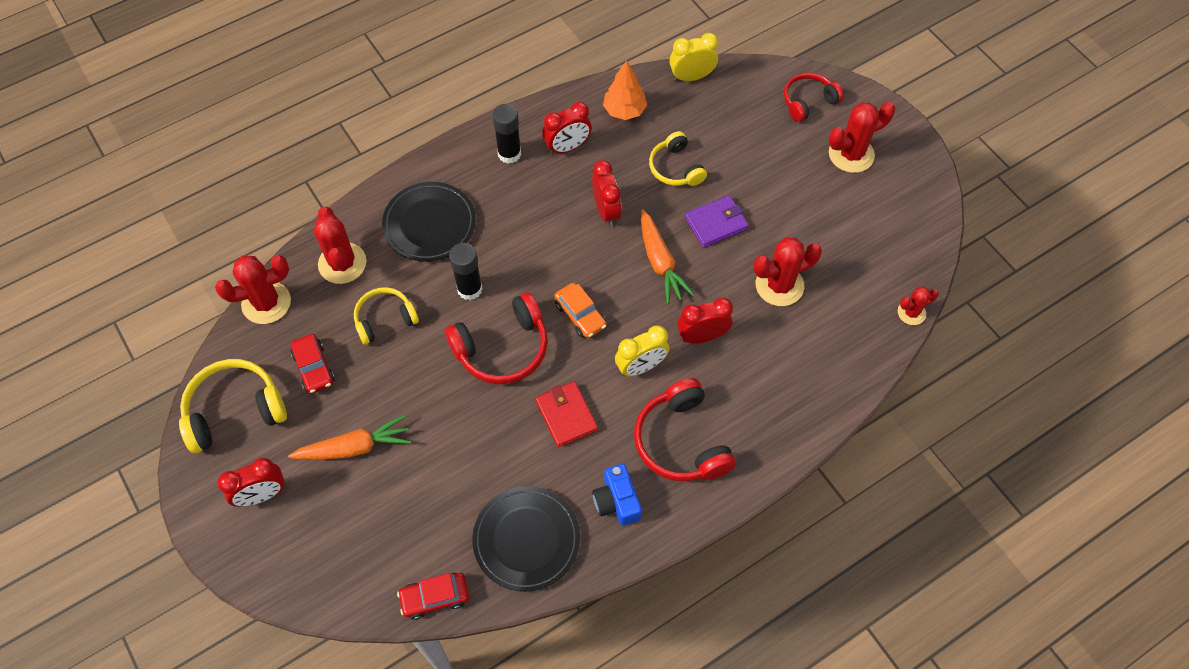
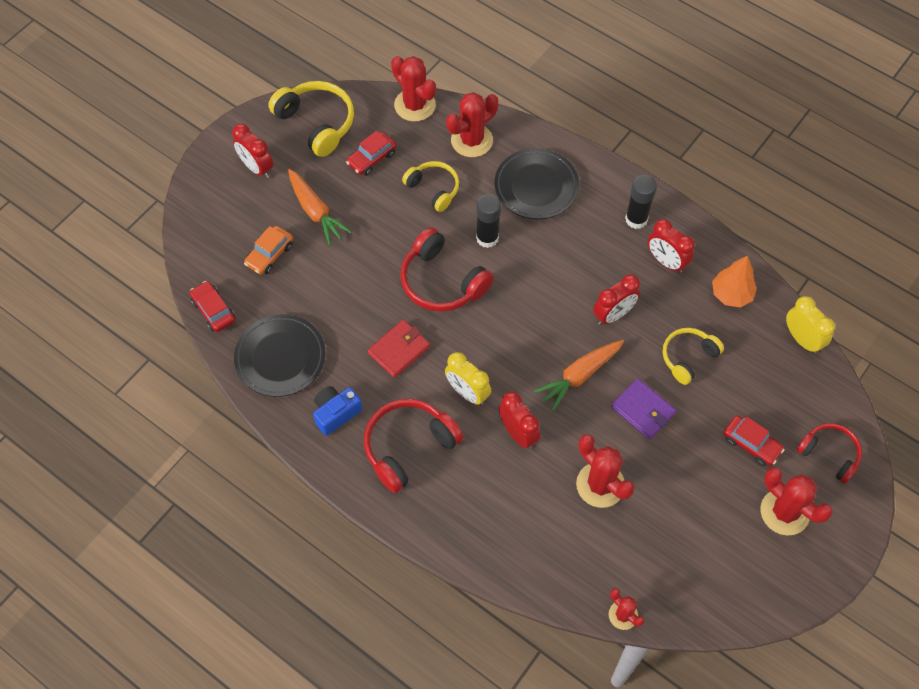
camera: 70 degrees right, 0 degrees up
orange car [554,283,606,338] -> orange car moved to [244,226,293,275]
none -> red car [724,415,785,466]

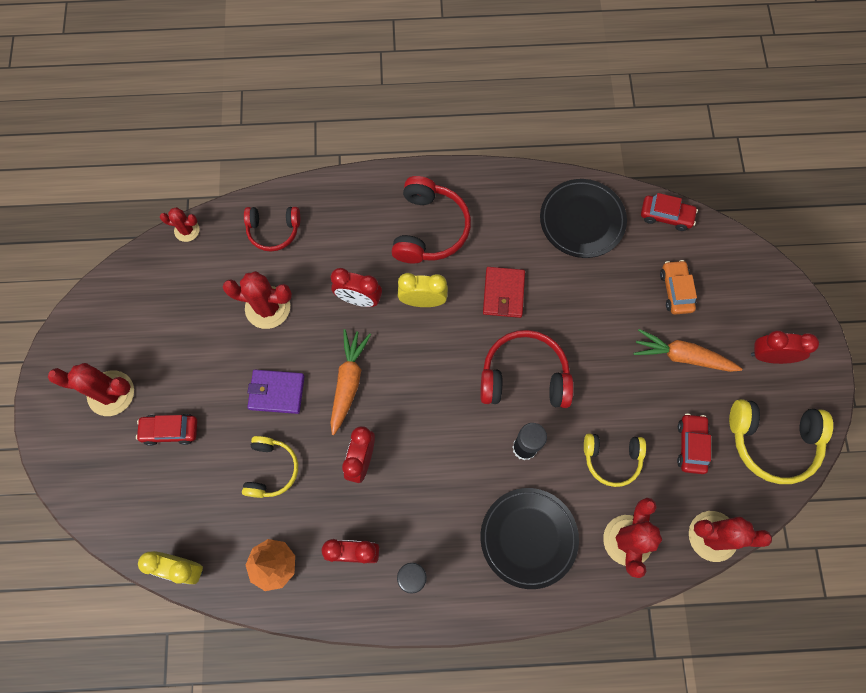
camera: 140 degrees right, 10 degrees up
blue camera [313,386,362,436] -> none
red headphones [797,423,862,484] -> red headphones moved to [244,207,300,252]

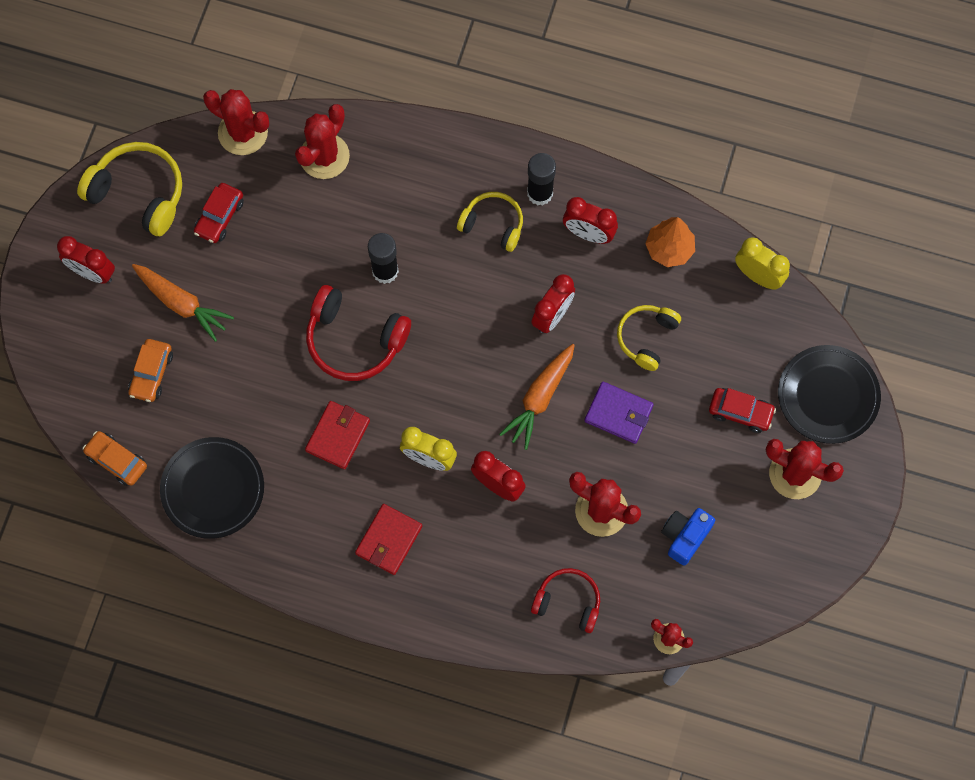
camera: 160 degrees left, 0 degrees up
red headphones [392,176,471,263] -> red wallet [355,504,422,575]
black plate [481,488,579,589] -> black plate moved to [778,345,881,444]
yellow headphones [584,433,646,487] -> yellow headphones moved to [457,192,523,252]
red car [641,193,698,231] -> orange car [83,431,147,486]
none -> blue camera [661,508,715,566]

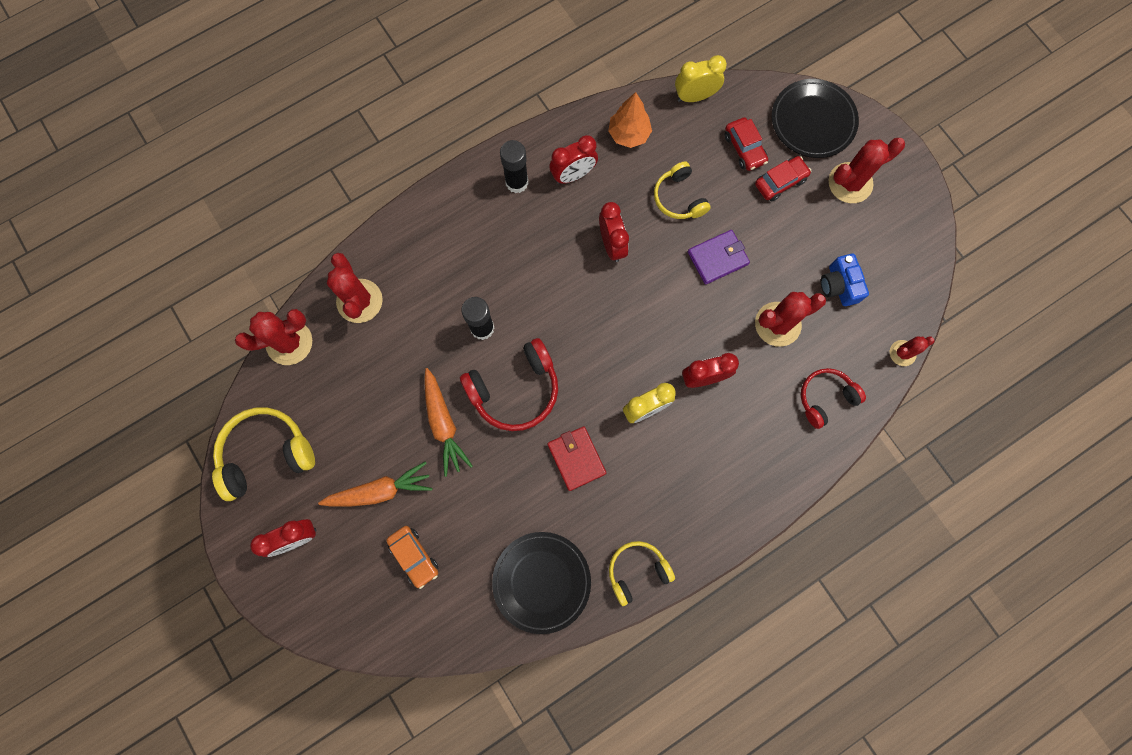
camera: 50 degrees left, 5 degrees up
orange car [83,431,147,486] -> none
red car [194,183,244,243] -> red car moved to [725,117,768,171]
red wallet [355,504,422,575] -> none
yellow headphones [457,192,523,252] -> yellow headphones moved to [609,541,675,606]
orange carrot [499,344,575,450] -> orange carrot moved to [424,368,473,477]

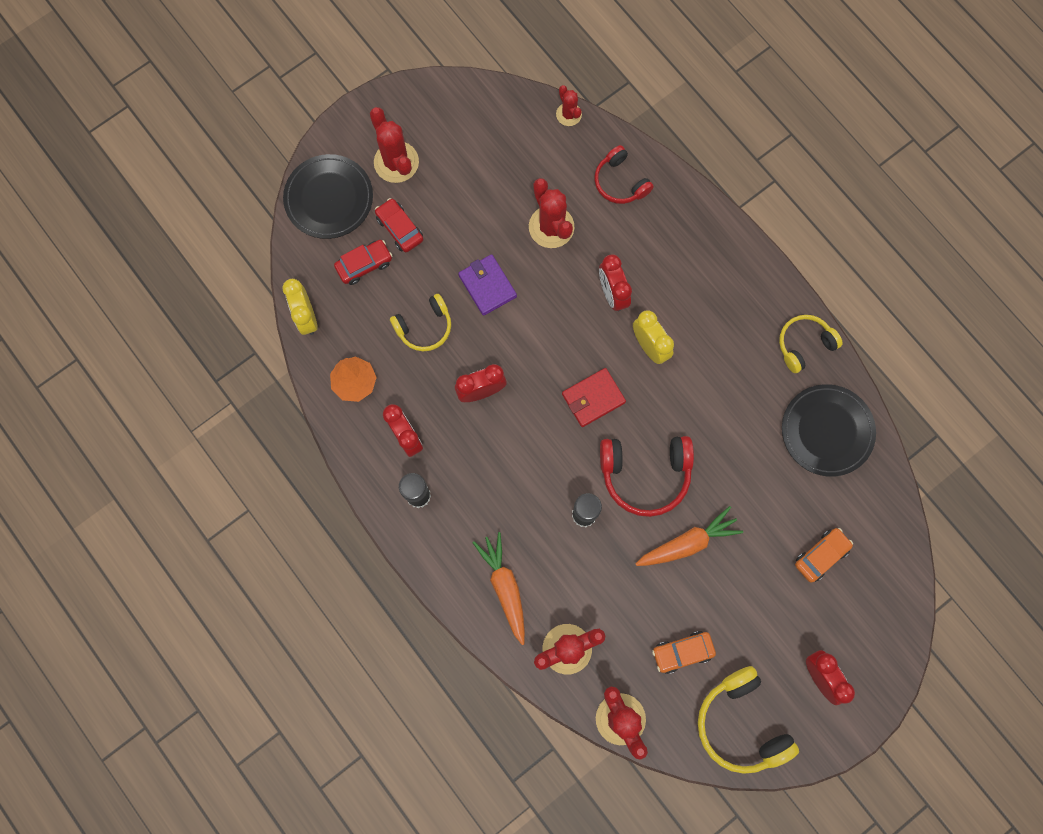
camera: 95 degrees left, 0 degrees up
orange carrot [318,462,432,507] -> orange carrot moved to [472,532,525,645]
red headphones [460,338,558,431] -> red headphones turned 120 degrees clockwise [600,436,694,517]
red wallet [547,426,606,491] -> red wallet moved to [562,368,626,427]
yellow headphones [609,541,675,606] -> yellow headphones turned 90 degrees clockwise [779,315,843,373]
blue camera [821,253,869,306] -> none
none -> orange car [652,631,716,674]

